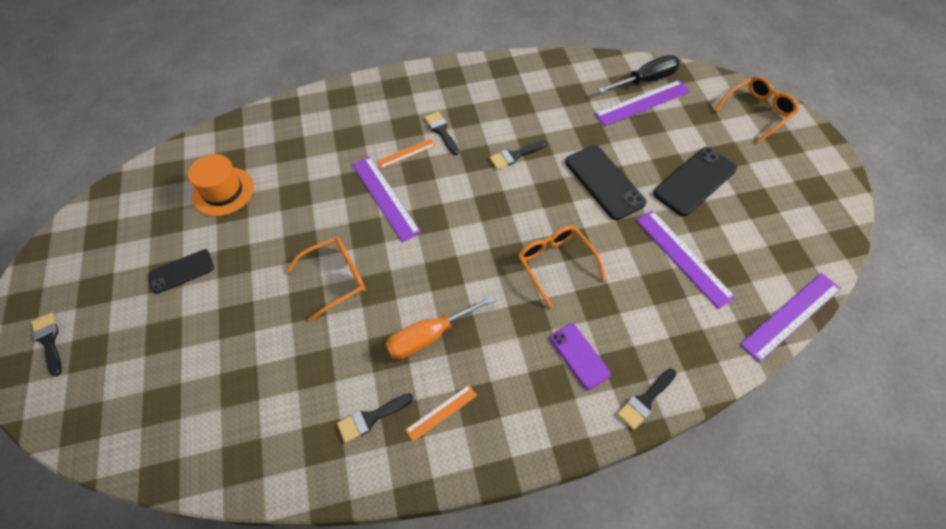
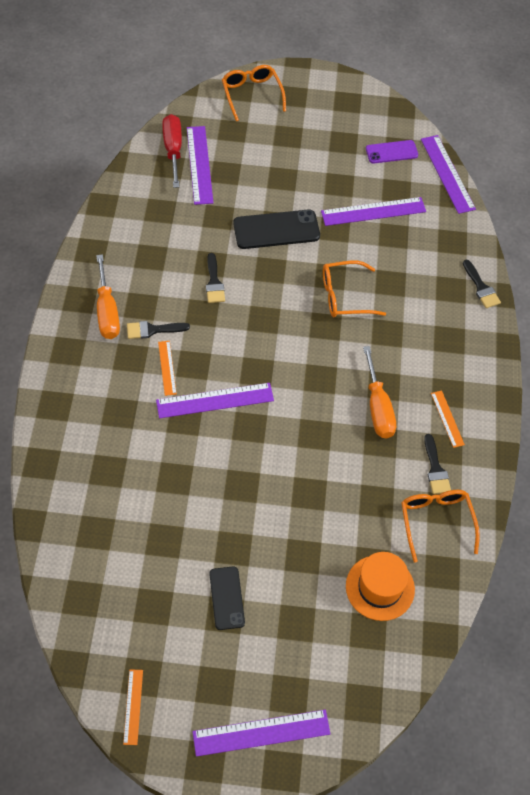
camera: 75 degrees left, 0 degrees up
black brush [31,313,62,376] -> purple ruler [192,710,330,757]
orange hat [188,154,254,216] -> orange hat moved to [346,552,415,621]
orange glasses [286,237,366,322] -> orange glasses moved to [401,490,480,563]
purple phone [550,324,611,390] -> purple phone moved to [366,140,418,164]
black screwdriver [598,55,680,93] -> red screwdriver [162,114,182,188]
black phone [653,147,737,216] -> none
none -> orange screwdriver [96,254,120,339]
none -> orange ruler [123,670,143,745]

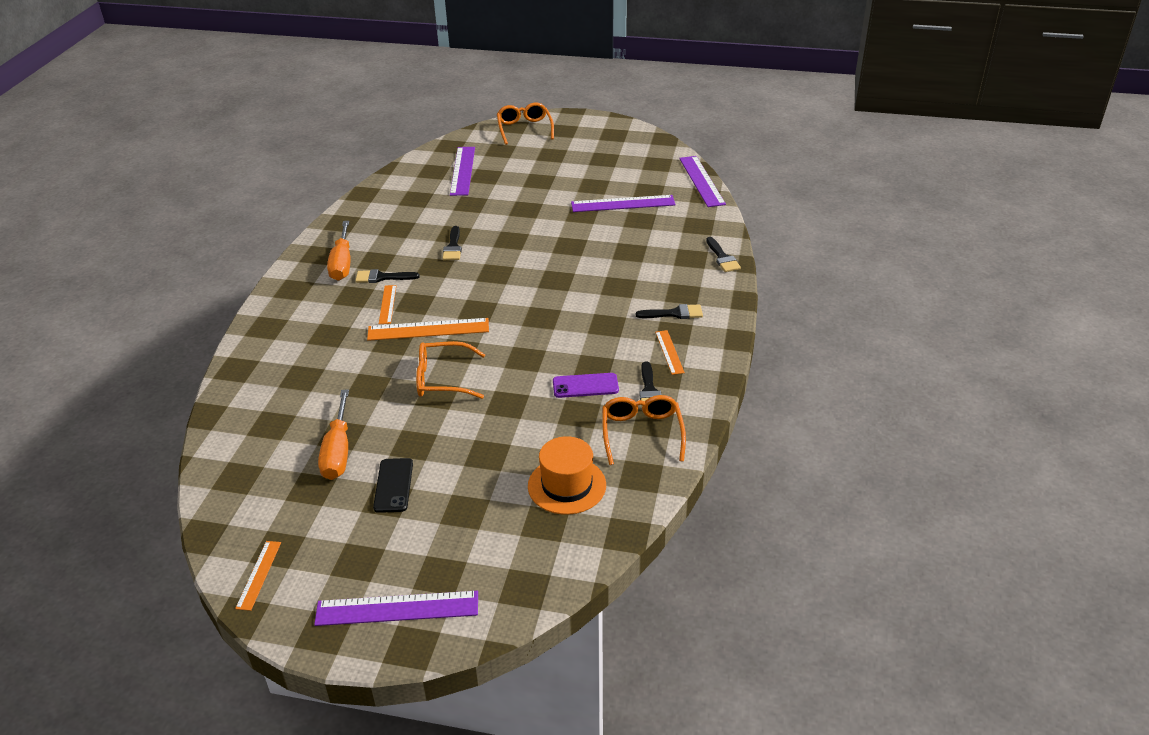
camera: 10 degrees right, 20 degrees down
purple ruler [156,383,274,418] -> orange ruler [367,318,489,341]
red screwdriver [162,114,182,188] -> none
black phone [233,210,320,249] -> none
orange glasses [323,261,386,317] -> orange glasses moved to [416,341,485,399]
orange screwdriver [363,346,396,438] -> orange screwdriver moved to [318,389,349,480]
purple phone [366,140,418,164] -> purple phone moved to [553,373,619,398]
none -> black brush [636,304,703,319]

